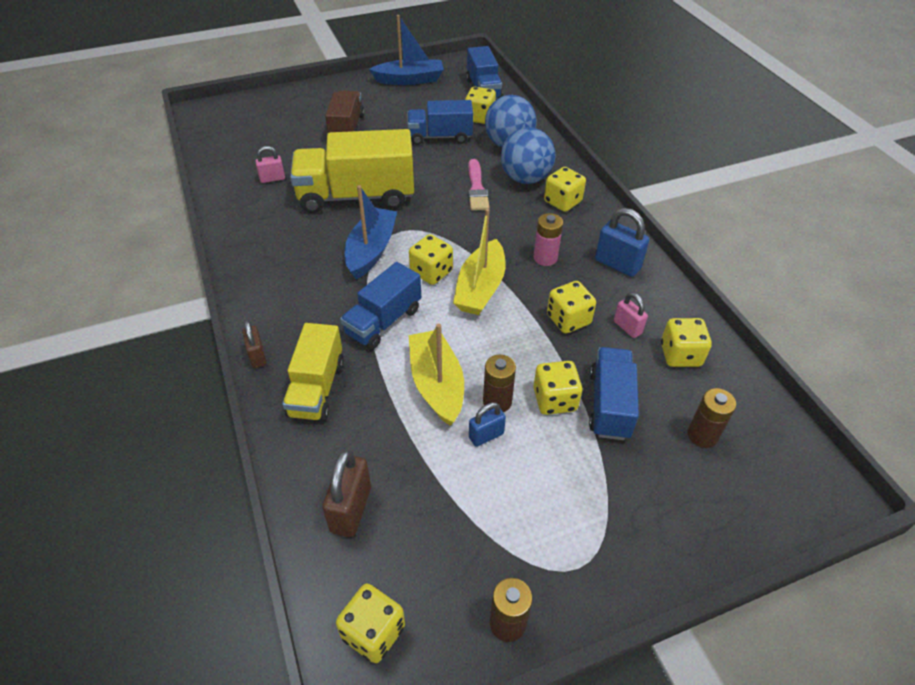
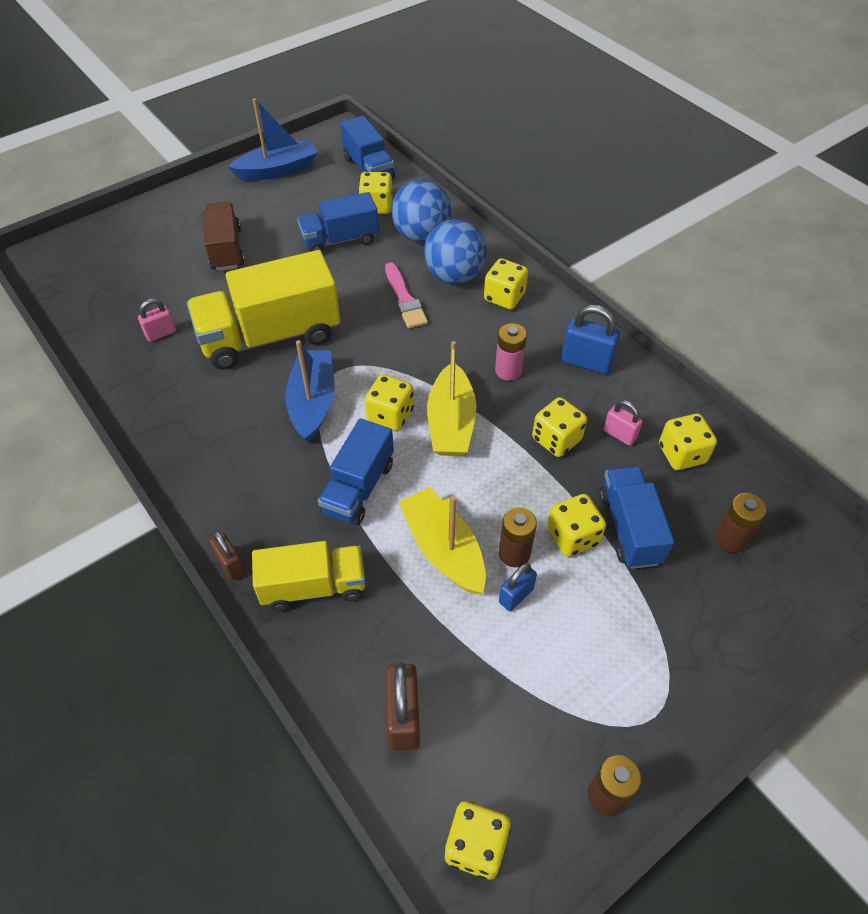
camera: 15 degrees left, 5 degrees up
yellow truck [282,323,344,421] -> yellow truck turned 90 degrees counterclockwise [252,541,365,611]

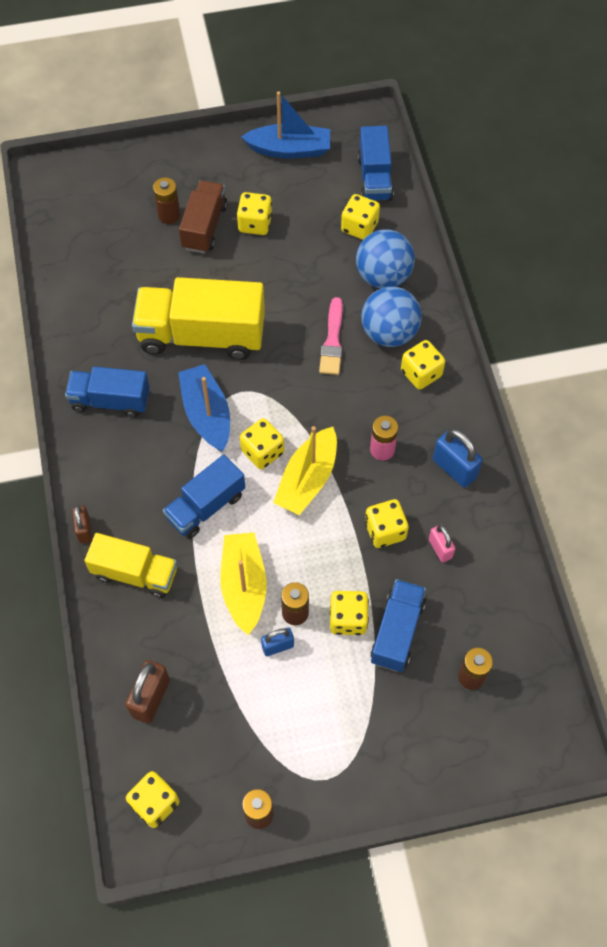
camera: 25 degrees right, 10 degrees up
pink padlock [138,298,176,342] -> none
blue boat [285,340,335,443] -> blue boat turned 45 degrees counterclockwise [178,364,230,452]
blue truck [297,192,379,252] -> blue truck moved to [65,366,150,417]
yellow dice [659,414,717,470] -> yellow dice moved to [237,192,272,235]
none -> brown battery [153,178,180,224]

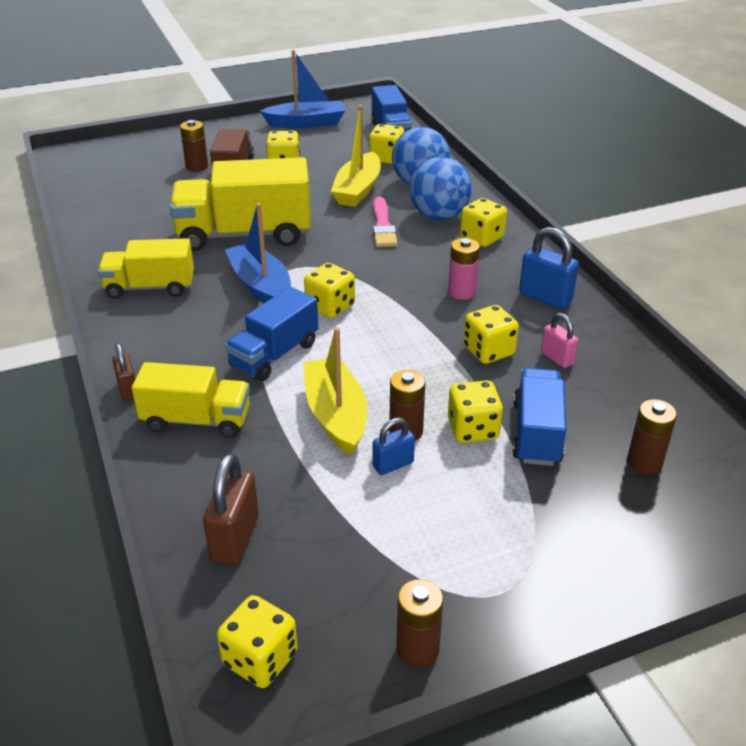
camera: 10 degrees left, 25 degrees down
blue truck [65,366,150,417] -> yellow truck [98,238,194,299]
yellow boat [273,426,337,515] -> yellow boat moved to [331,105,381,207]

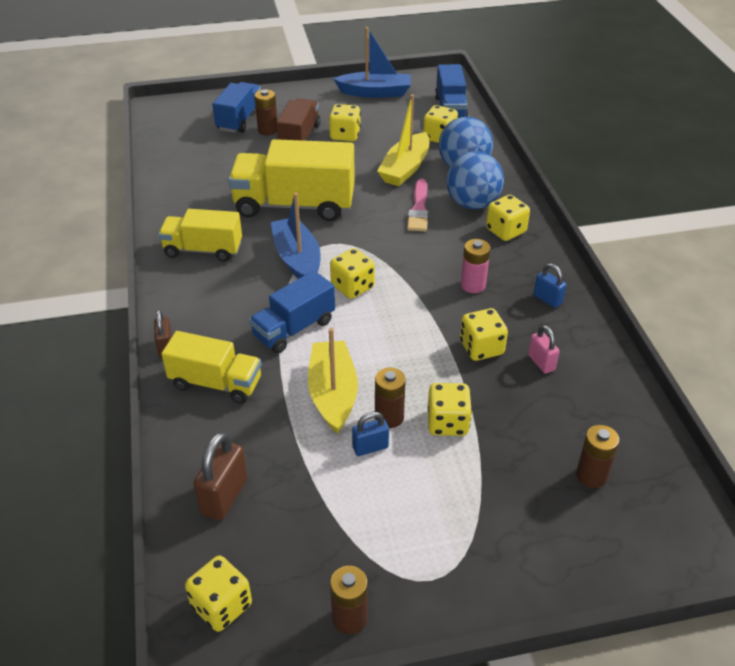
camera: 10 degrees right, 5 degrees up
blue truck [512,368,567,466] -> blue truck moved to [212,82,261,133]
blue padlock [519,227,579,309] -> blue padlock [534,263,567,308], size x0.62

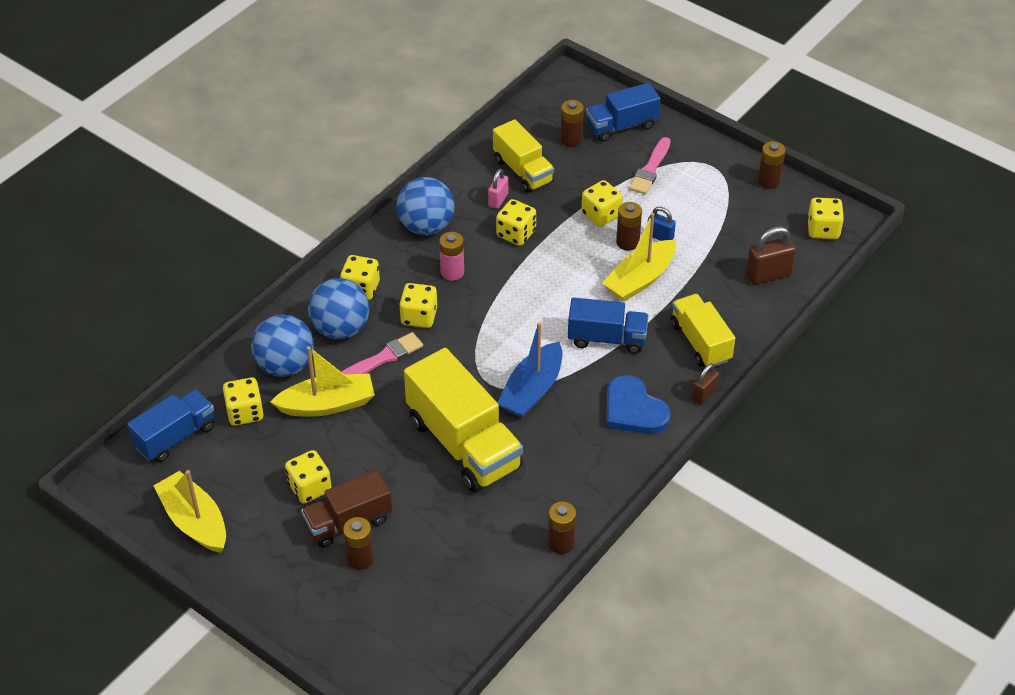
camera: 130 degrees left, 5 degrees up
yellow truck [158,209,242,262] -> yellow truck moved to [493,119,554,193]
blue truck [212,82,261,133] -> blue truck moved to [586,83,661,142]
yellow dice [330,248,375,299] -> yellow dice moved to [399,283,437,328]
blue boat [333,27,411,98] -> yellow boat [154,470,226,553]
blue padlock [534,263,567,308] -> blue ball [396,177,454,235]
none -> brown battery [548,502,576,554]
none -> blue heart [606,375,671,434]
none -> pink brush [629,137,671,194]

